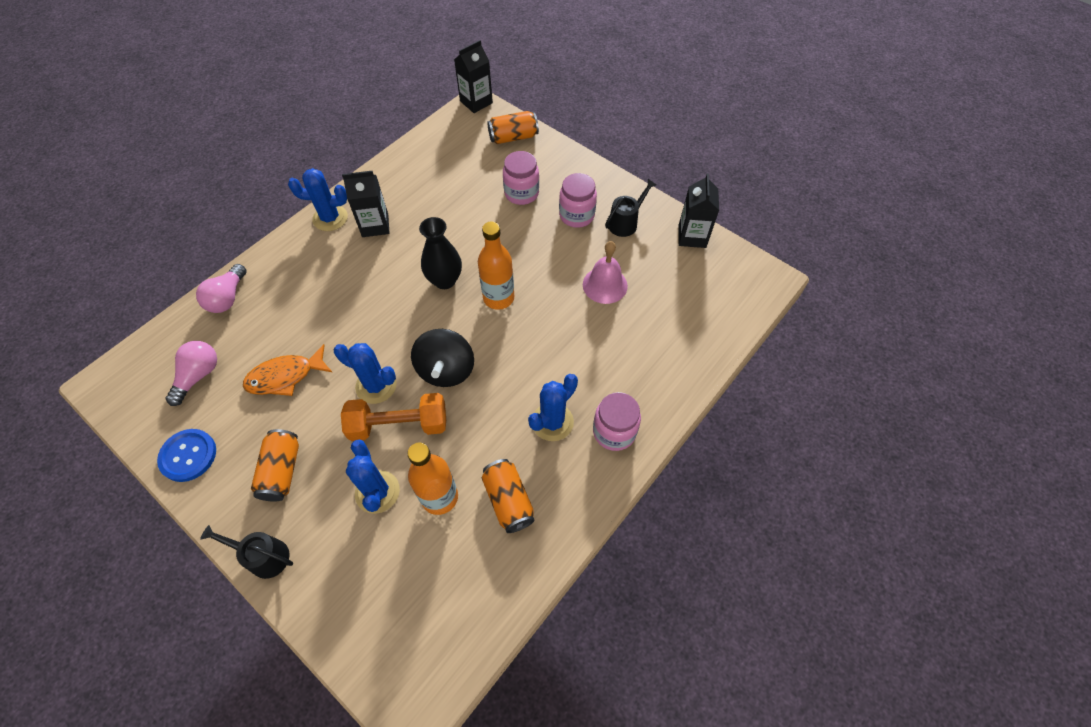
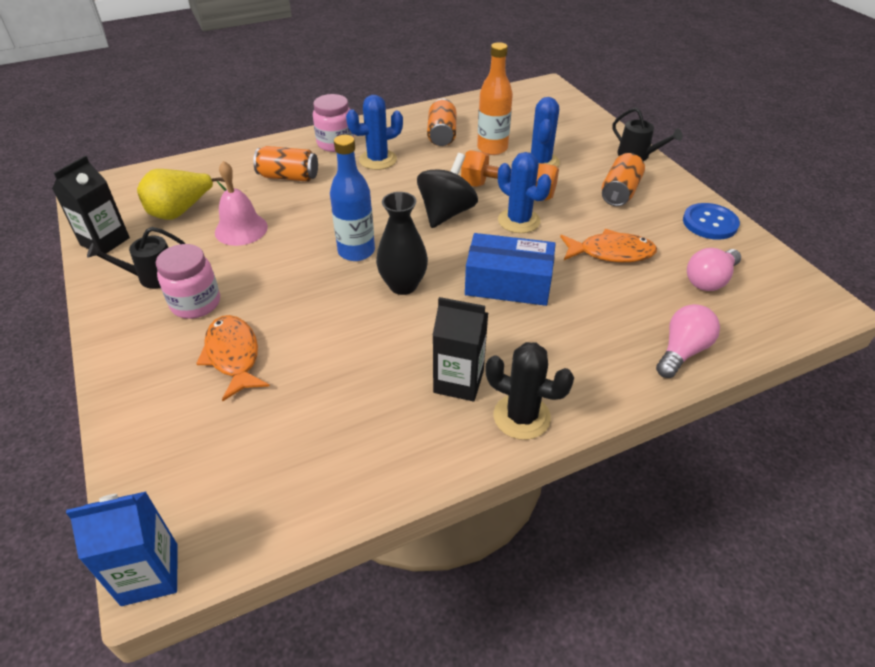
camera: 155 degrees left, 15 degrees down
blue cactus [288,168,348,231] -> black cactus [485,342,574,440]
black carton [454,40,493,113] -> blue carton [66,492,178,606]
orange bottle [478,221,514,310] -> blue bottle [330,135,375,261]
orange can [487,111,539,144] -> orange can moved to [253,146,318,182]
pink jar [503,151,539,205] -> orange fish [196,315,270,401]
none -> yellow pear [137,169,227,220]
none -> blue box [465,233,556,306]

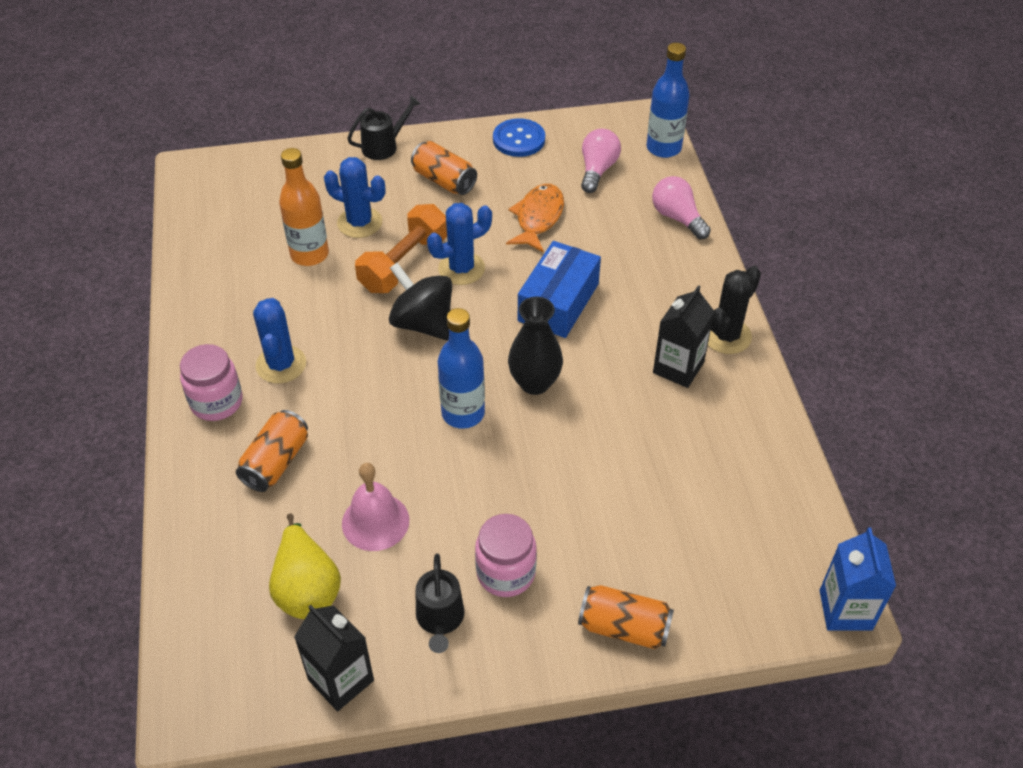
camera: 75 degrees left, 5 degrees up
orange fish [196,315,270,401] -> none
orange can [427,99,457,146] -> orange can moved to [578,585,674,649]
pink light bulb [687,248,741,291] -> pink light bulb turned 135 degrees counterclockwise [581,129,621,193]
none -> blue bottle [646,43,690,158]

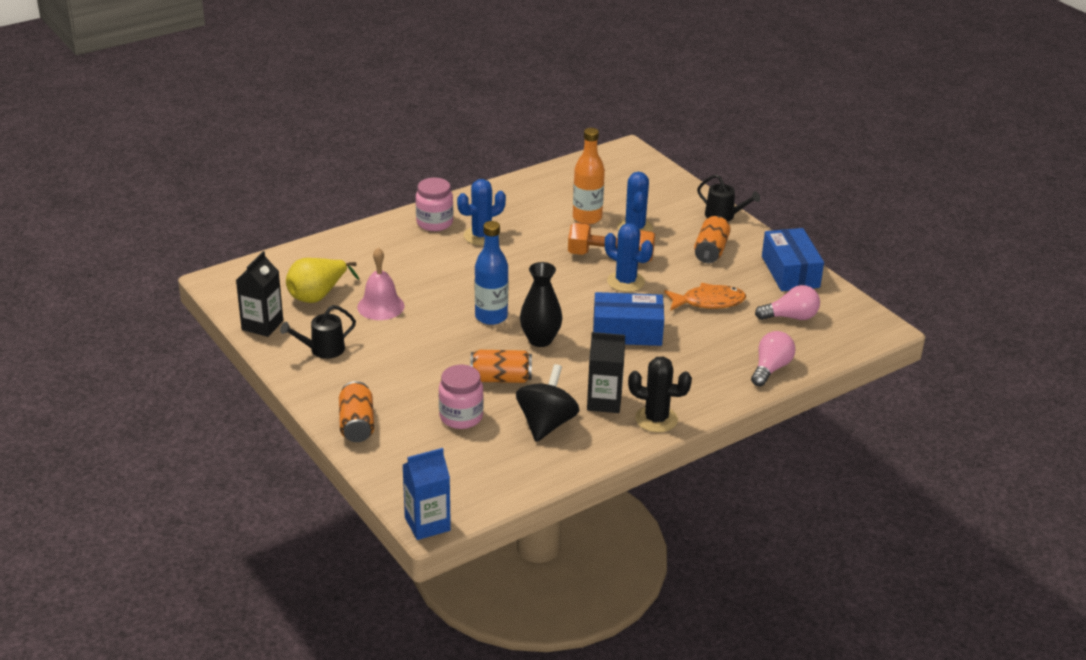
camera: 65 degrees right, 15 degrees down
orange can [236,410,308,492] -> orange can moved to [470,350,532,383]
black spinning top [389,262,452,340] -> black spinning top moved to [516,364,580,442]
pink jar [475,514,537,597] -> pink jar moved to [439,365,484,429]
blue button [493,118,545,157] -> blue box [762,228,824,291]
blue bottle [646,43,690,158] -> none

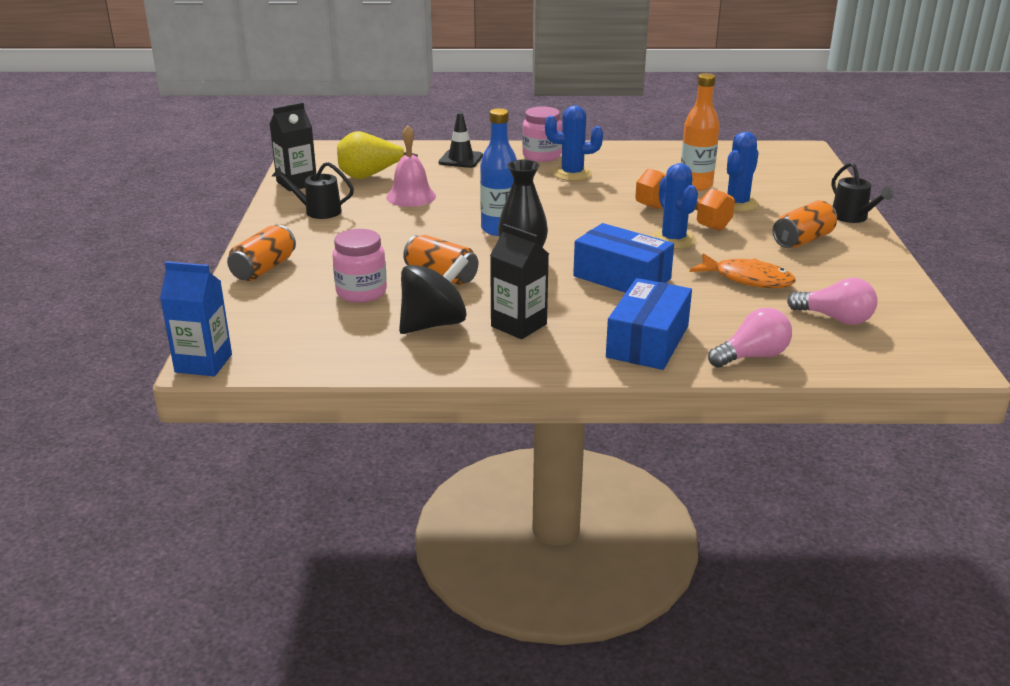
camera: 35 degrees right, 5 degrees down
black cactus [628,357,692,433] -> none
blue box [762,228,824,291] -> blue box moved to [606,278,692,370]
none -> black traffic cone [439,112,483,168]

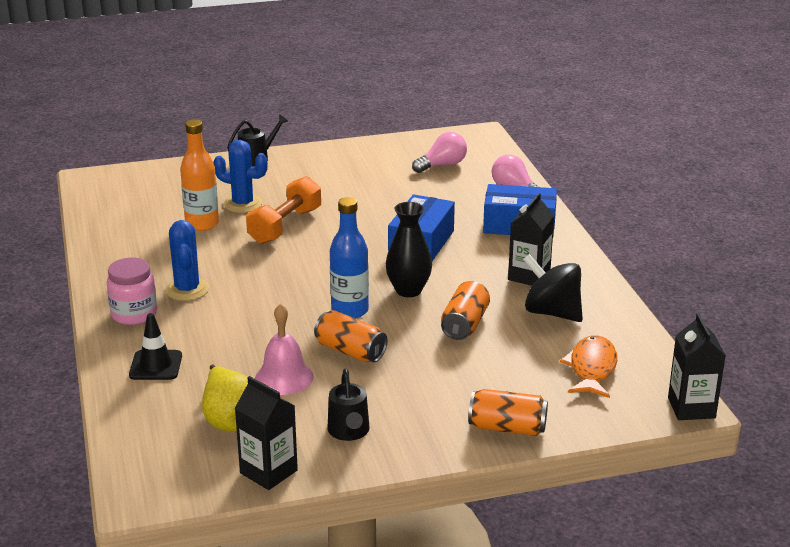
camera: 105 degrees left, 0 degrees up
blue carton [160,261,232,376] -> black carton [668,313,726,420]
pink jar [332,229,387,303] -> none
blue cactus [651,163,698,249] -> none
orange fish [690,253,796,288] -> orange fish moved to [560,335,617,398]
orange can [773,200,837,248] -> orange can moved to [314,310,388,362]
pink light bulb [787,278,877,325] -> pink light bulb turned 45 degrees clockwise [412,132,467,173]

